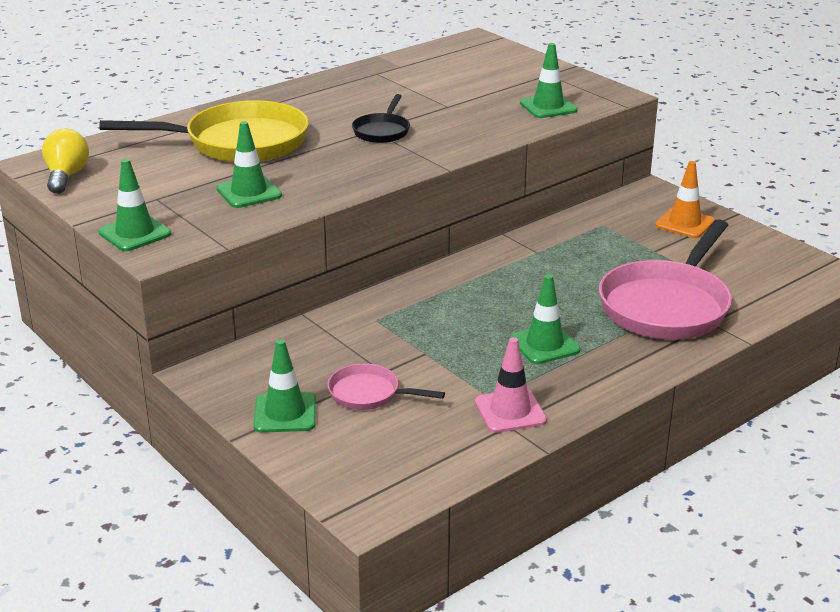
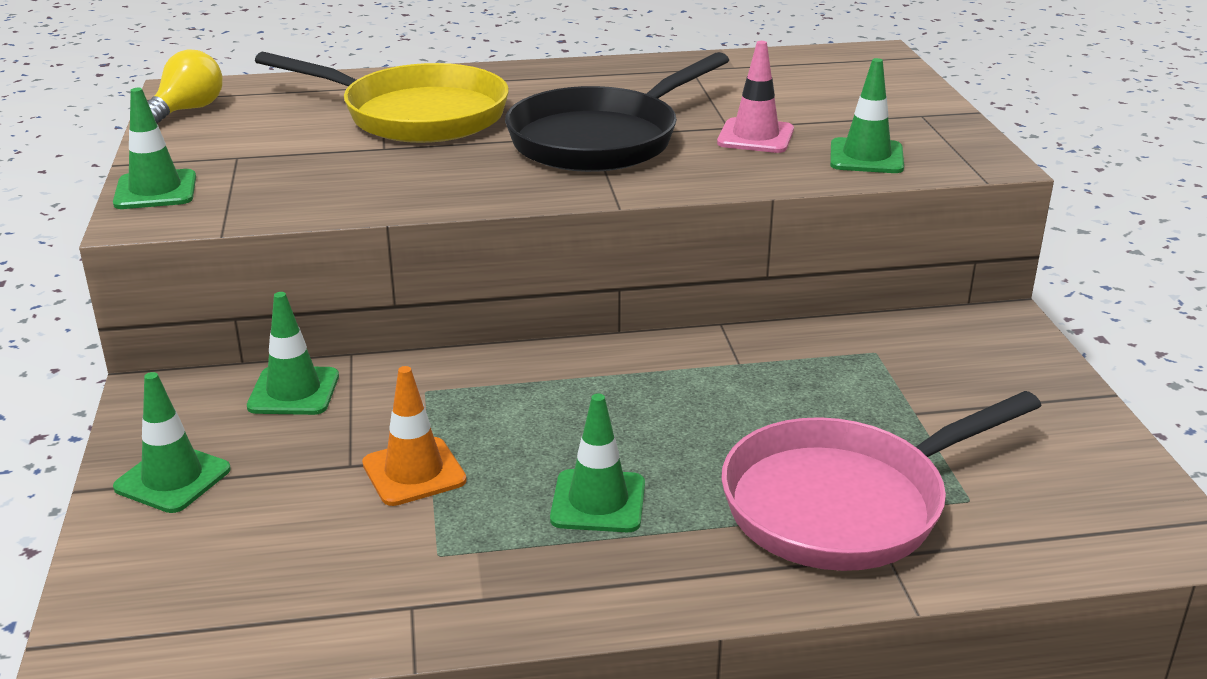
camera: 30 degrees right, 0 degrees up
green traffic cone [217,121,282,208] -> green traffic cone moved to [247,292,339,415]
pink pan [328,364,445,410] -> none
black pan [352,94,410,143] -> black pan [505,52,729,172], size x2.04
pink traffic cone [475,337,547,433] -> pink traffic cone moved to [717,41,794,153]
orange traffic cone [655,161,715,238] -> orange traffic cone moved to [362,366,467,506]

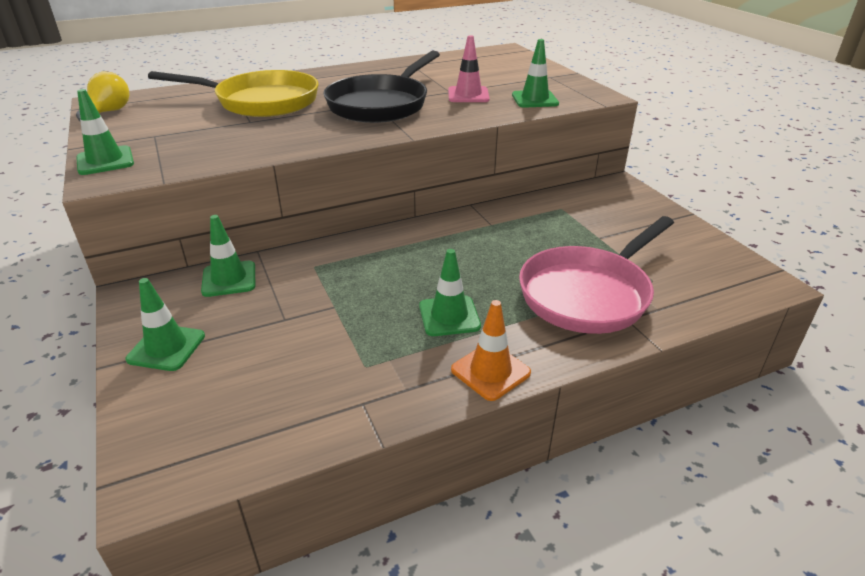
camera: 15 degrees left, 5 degrees up
orange traffic cone [362,366,467,506] -> orange traffic cone moved to [451,300,531,401]

